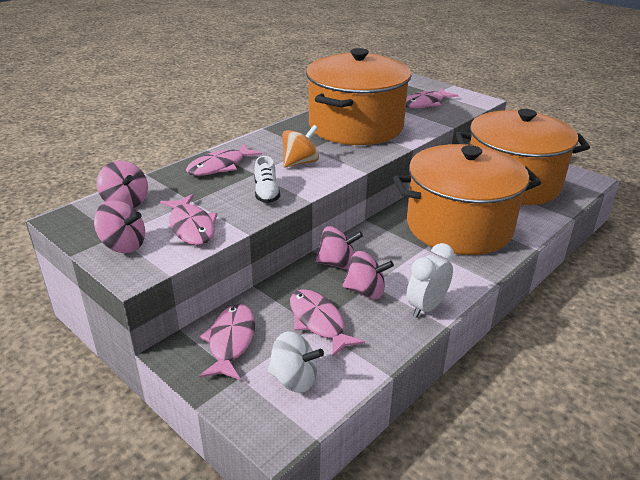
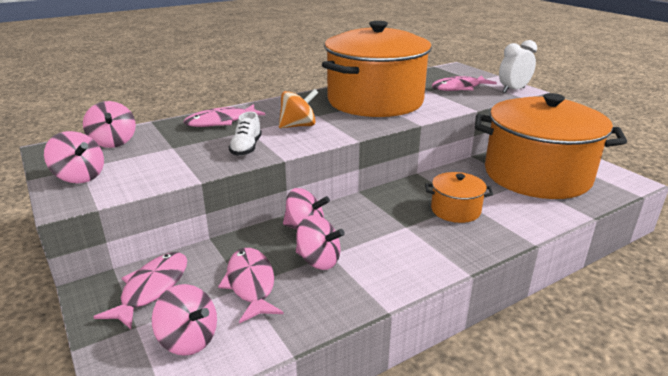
camera: 15 degrees right, 5 degrees down
pink fish [160,194,217,245] -> none
white spinning top [268,332,324,393] -> pink spinning top [152,284,217,356]
orange pot [393,144,541,255] -> orange pot [425,172,493,223], size x0.43
white clock [407,243,454,318] -> white clock moved to [499,40,537,93]

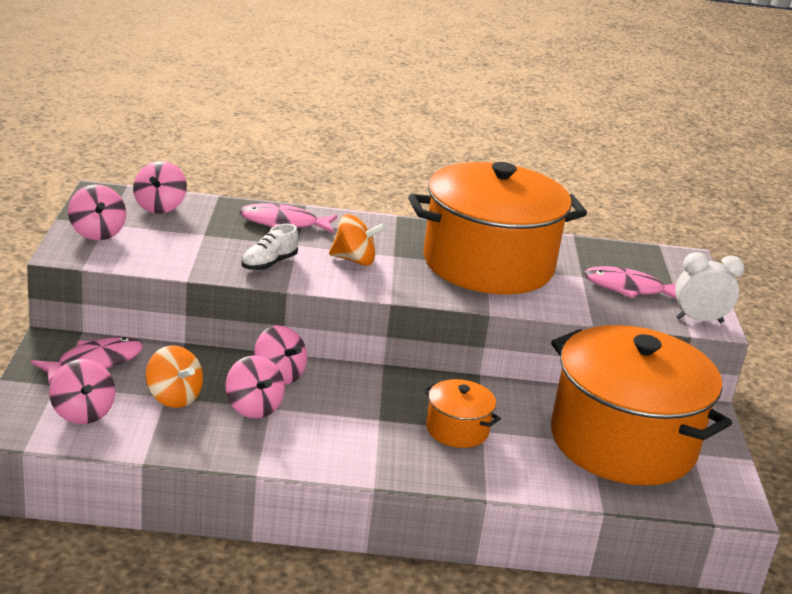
camera: 30 degrees right, 0 degrees up
pink fish [218,248,284,323] -> orange spinning top [146,345,203,408]

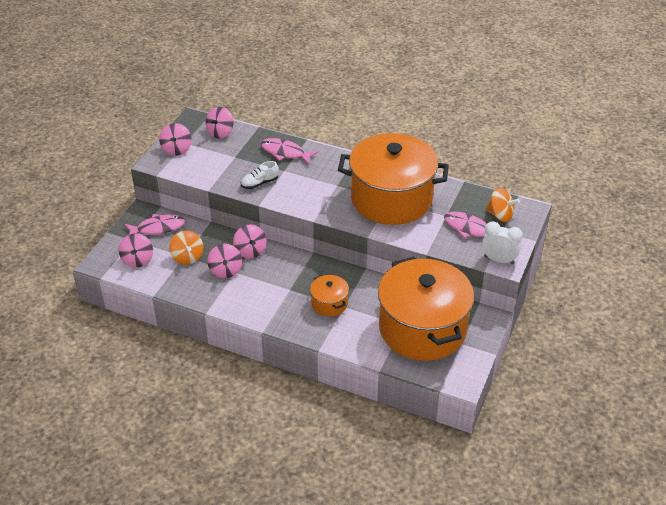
camera: 25 degrees right, 15 degrees up
orange spinning top [329,214,386,266] -> orange spinning top moved to [486,188,520,222]

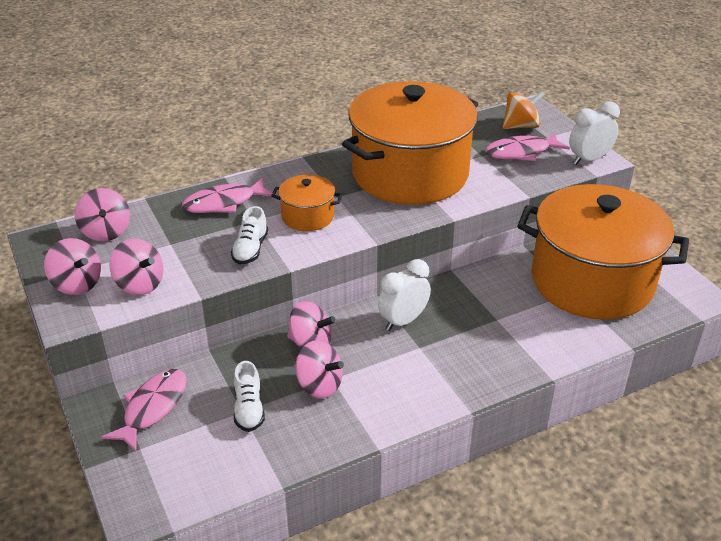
camera: 50 degrees left, 5 degrees down
pink spinning top [119,233,153,268] -> pink spinning top moved to [109,239,163,295]
orange spinning top [169,231,204,265] -> white shoe [234,361,265,432]
orange pot [310,275,349,317] -> orange pot moved to [271,175,343,231]
none -> white clock [378,259,431,331]

